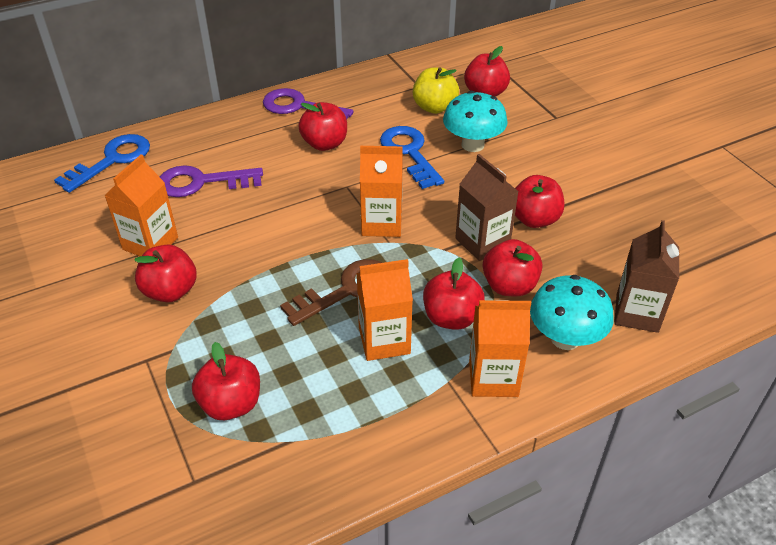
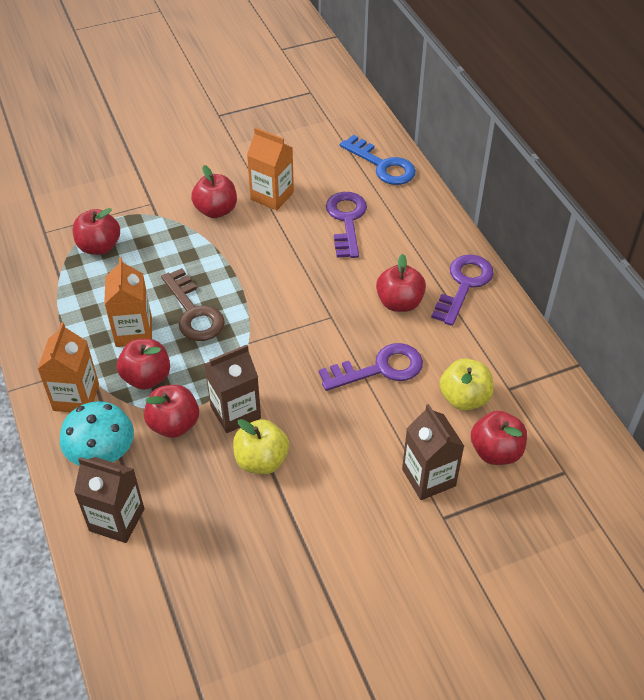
camera: 95 degrees right, 5 degrees up
orange carton [360,146,403,237] -> none
blue key [380,126,444,189] -> purple key [319,343,423,391]
turquoise mushroom [443,91,508,152] -> none
red apple [515,175,564,228] -> yellow apple [233,419,289,474]
none -> brown carton [402,404,464,500]

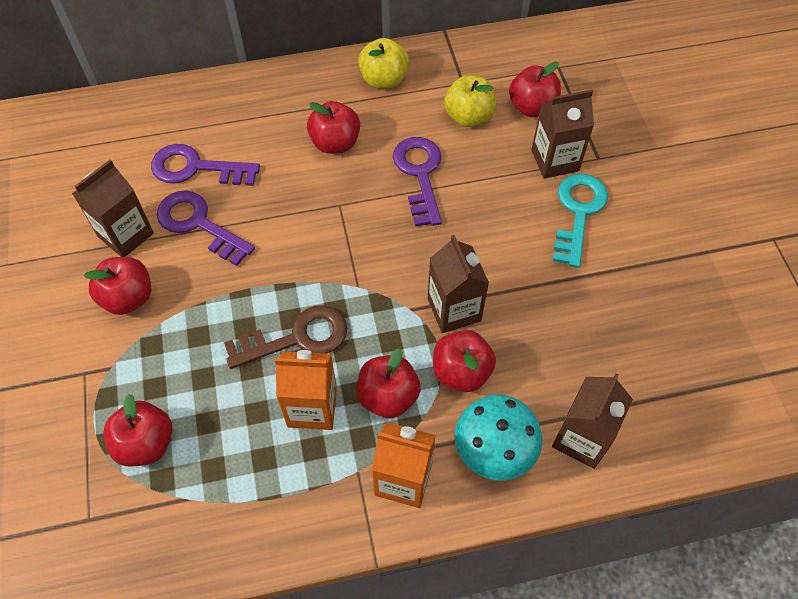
camera: 80 degrees left, 10 degrees up
yellow apple [233,419,289,474] -> yellow apple moved to [358,38,409,89]
orange carton [247,127,294,211] -> brown carton [72,159,154,257]
blue key [340,135,416,185] -> none
purple key [431,254,494,326] -> purple key moved to [157,191,255,266]
none -> turquoise key [553,174,608,268]

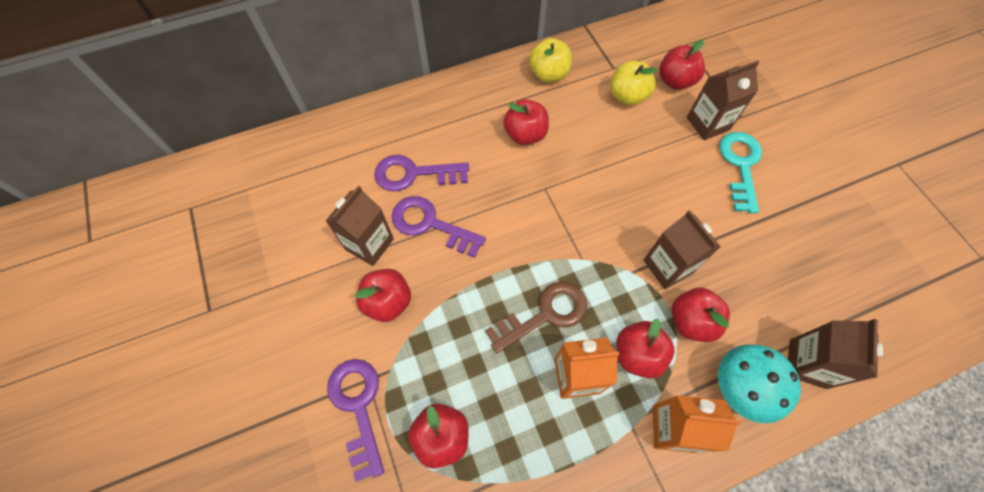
camera: 10 degrees left, 5 degrees up
purple key [393,137,442,227] -> purple key moved to [327,359,384,482]

